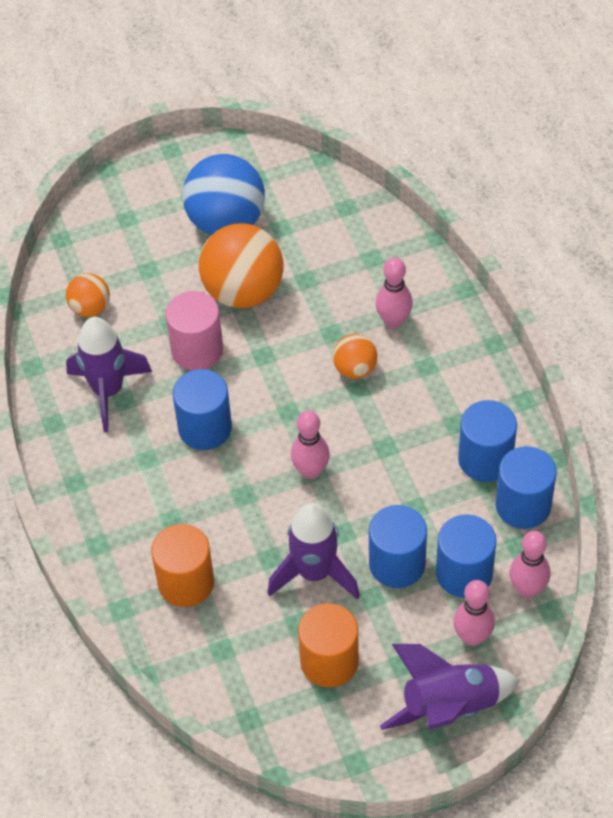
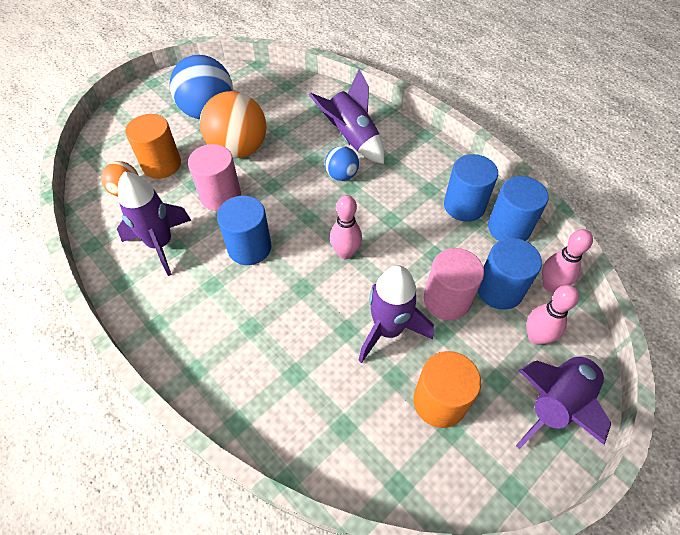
camera: 25 degrees left, 0 degrees up
orange cylinder [151,524,214,607] -> orange cylinder moved to [125,114,181,179]
orange ball [333,334,378,379] -> blue ball [325,146,359,181]
blue cylinder [369,505,427,588] -> pink cylinder [424,248,484,320]
pink bowling pin [376,257,413,328] -> purple rocket [309,69,385,164]

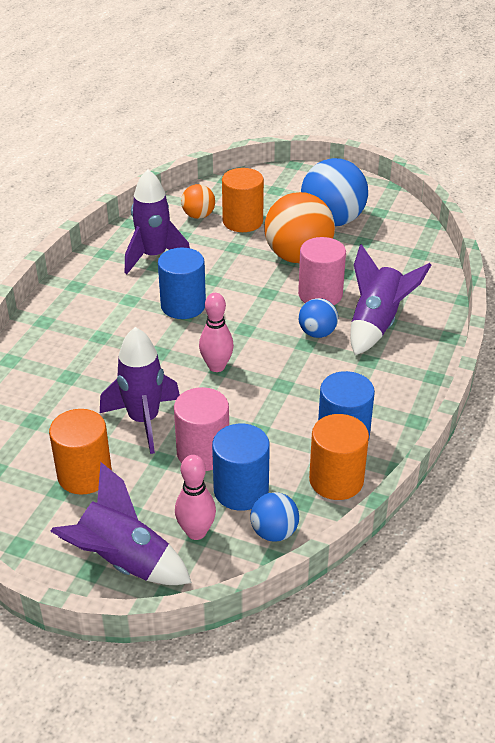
camera: 65 degrees right, 15 degrees down
pink cylinder [188,144,241,211] -> pink cylinder moved to [298,237,346,305]
blue cylinder [488,176,549,241] -> orange cylinder [309,414,369,500]
pink bowling pin [542,229,593,292] -> blue ball [250,492,299,542]

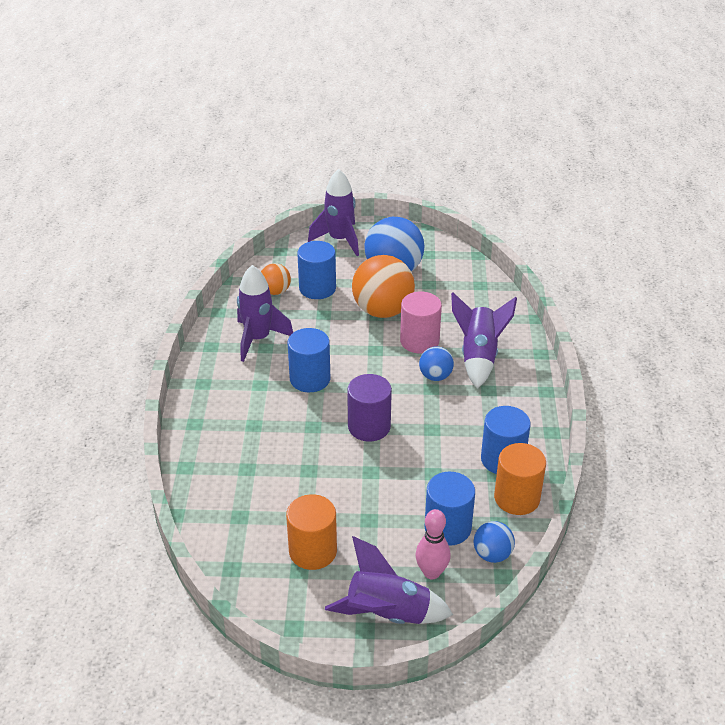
camera: 20 degrees left, 0 degrees up
purple rocket [100,327,180,454] -> purple rocket moved to [308,169,359,256]
pink cylinder [174,387,229,471] -> none
pink bowling pin [199,293,234,372] -> purple cylinder [347,374,392,442]
orange cylinder [222,168,264,232] -> blue cylinder [297,241,336,299]

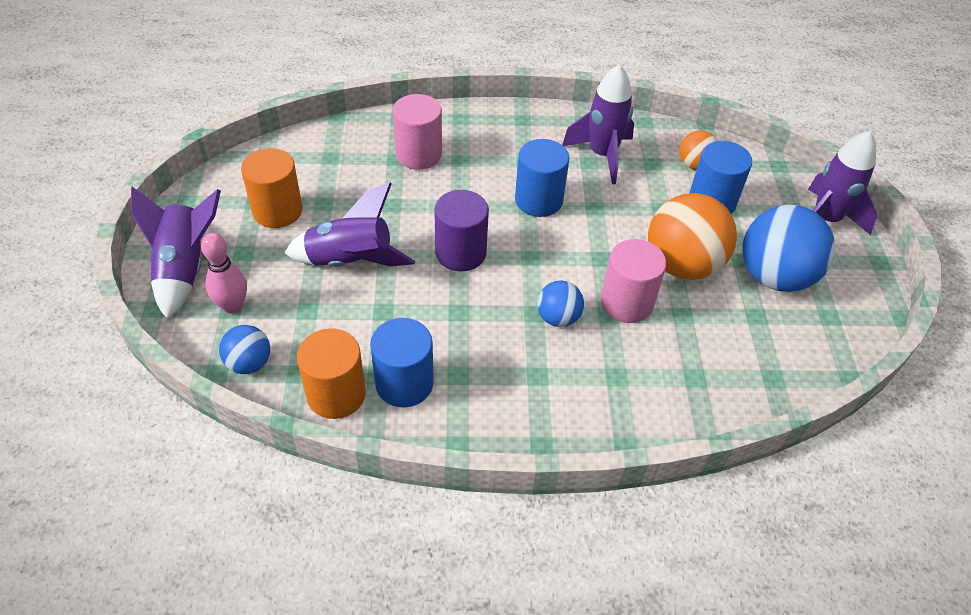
camera: 85 degrees right, 10 degrees up
blue cylinder [424,472,475,546] -> none
purple rocket [451,292,517,389] -> purple rocket moved to [285,183,415,267]
none -> pink cylinder [393,94,442,170]

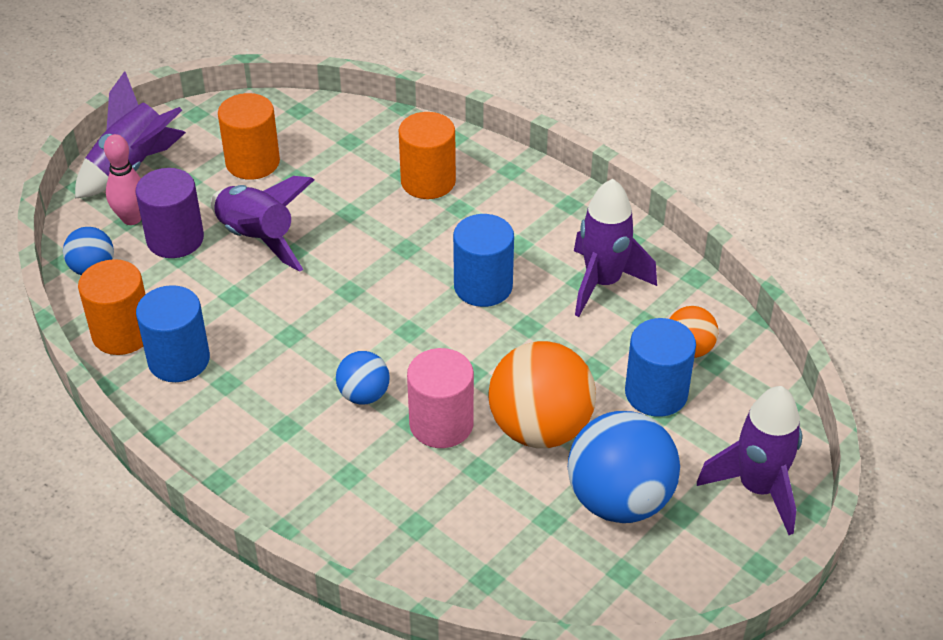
camera: 45 degrees right, 5 degrees down
pink cylinder [393,94,442,170] -> orange cylinder [399,112,456,199]
purple cylinder [434,190,489,271] -> purple cylinder moved to [136,168,204,258]

